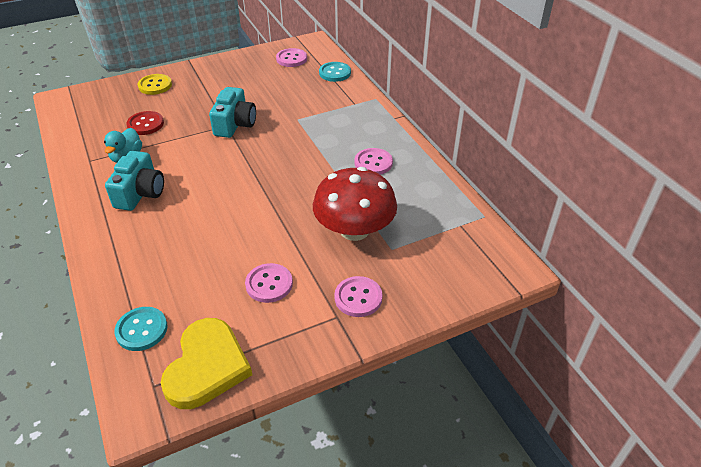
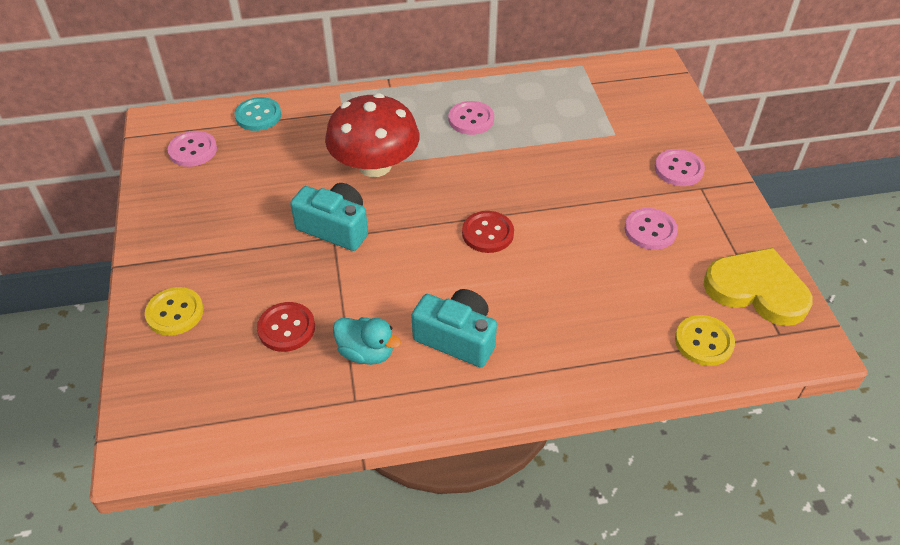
camera: 75 degrees left, 5 degrees up
turquoise button [114,307,168,351] -> yellow button [675,315,735,366]
red mushroom [313,167,397,241] -> red mushroom moved to [325,93,419,177]
none -> red button [462,211,514,253]

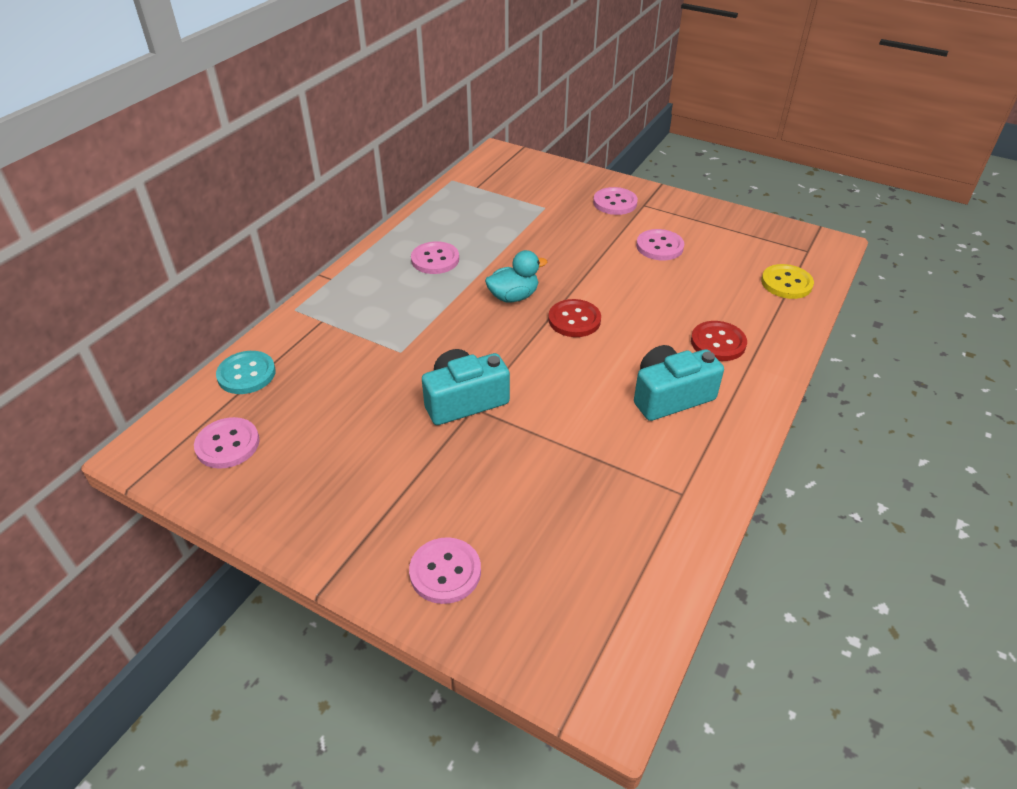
camera: 50 degrees left, 5 degrees down
yellow button [145,287,204,336] -> pink button [409,537,481,604]
red button [257,302,315,352] -> red button moved to [691,321,747,361]
red mushroom [325,93,419,177] -> none
turquoise duck [333,317,401,365] -> turquoise duck moved to [485,250,547,302]
yellow heart [704,248,813,326] -> none

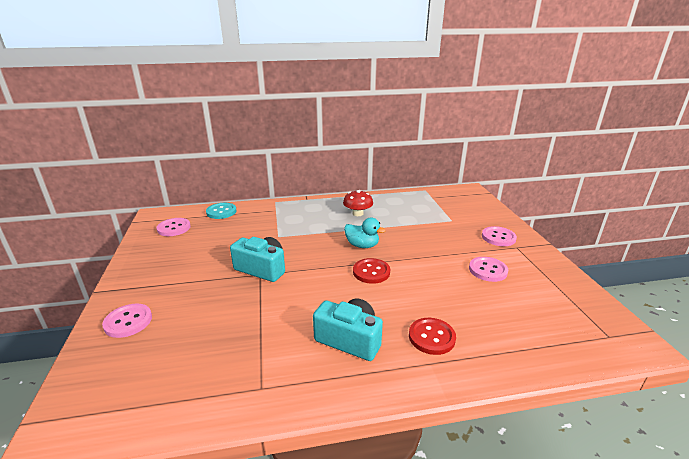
camera: 50 degrees right, 15 degrees down
pink button [411,241,459,274] -> red mushroom [343,190,373,216]
yellow button [761,264,814,299] -> none

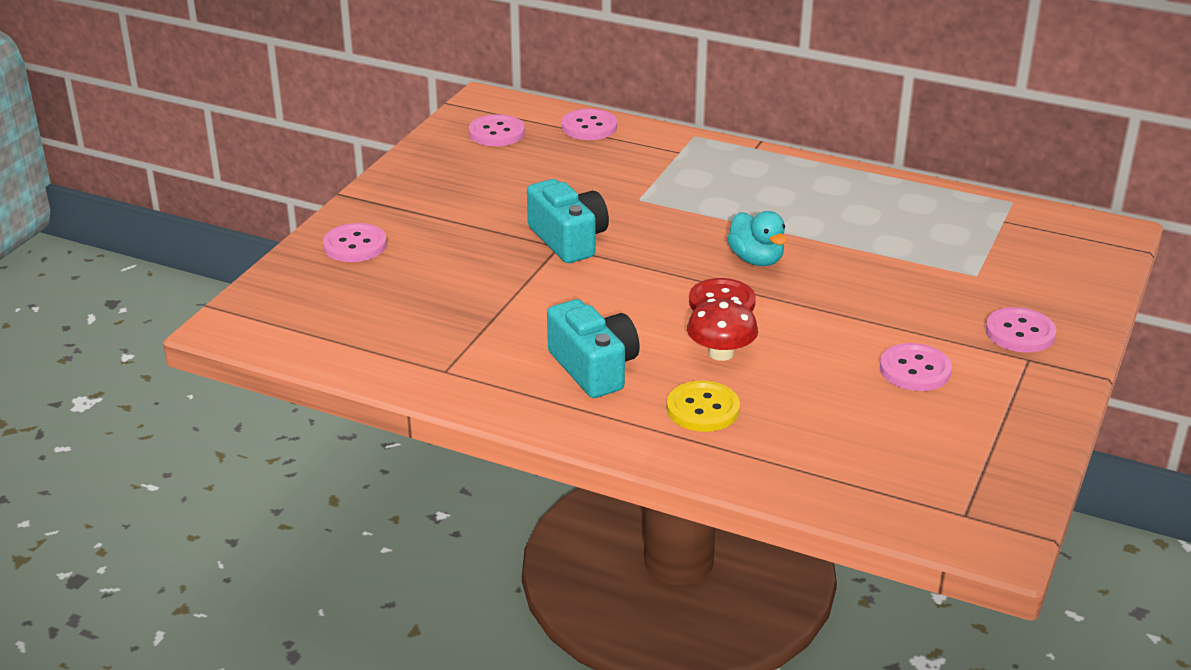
camera: 35 degrees right, 5 degrees up
turquoise button [206,203,236,219] -> pink button [562,109,617,140]
red mushroom [343,190,373,216] -> red mushroom moved to [687,298,758,361]
red button [409,318,456,355] -> yellow button [667,381,740,432]

